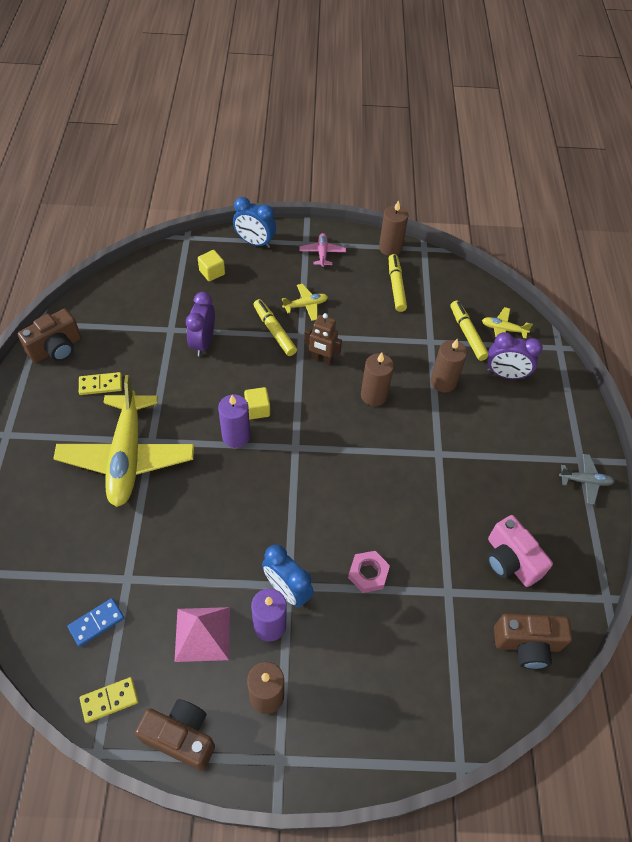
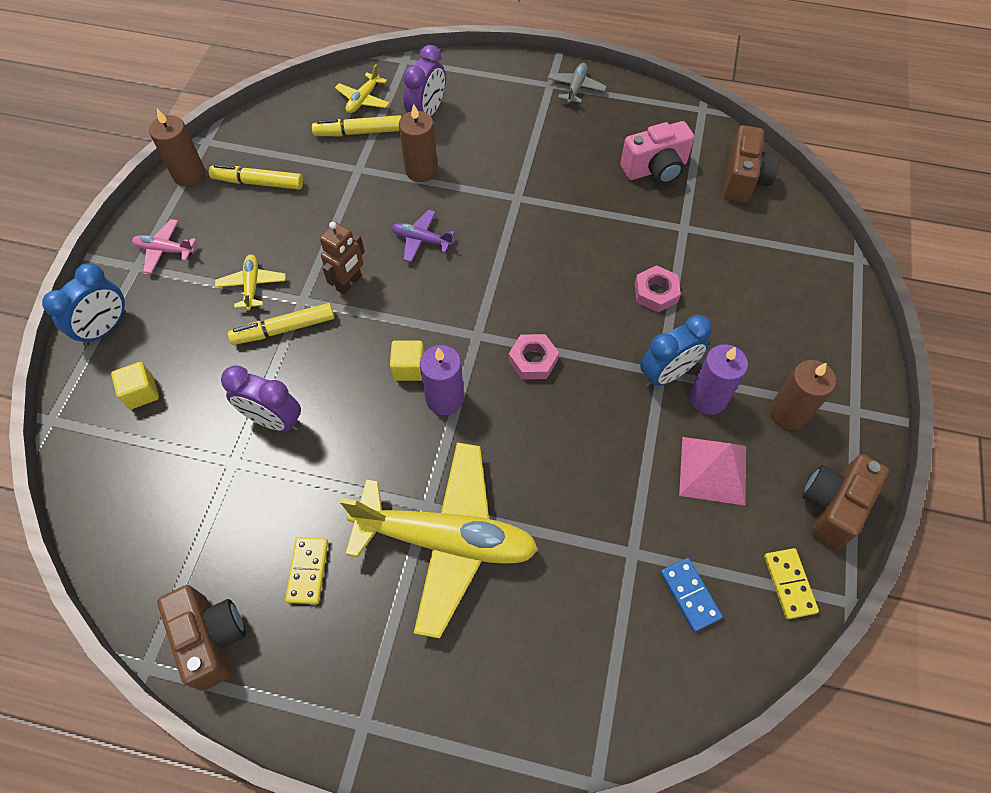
camera: 75 degrees left, 5 degrees up
brown candle [361,353,394,406] -> purple plane [392,210,455,263]
none -> pink nut [508,334,559,380]

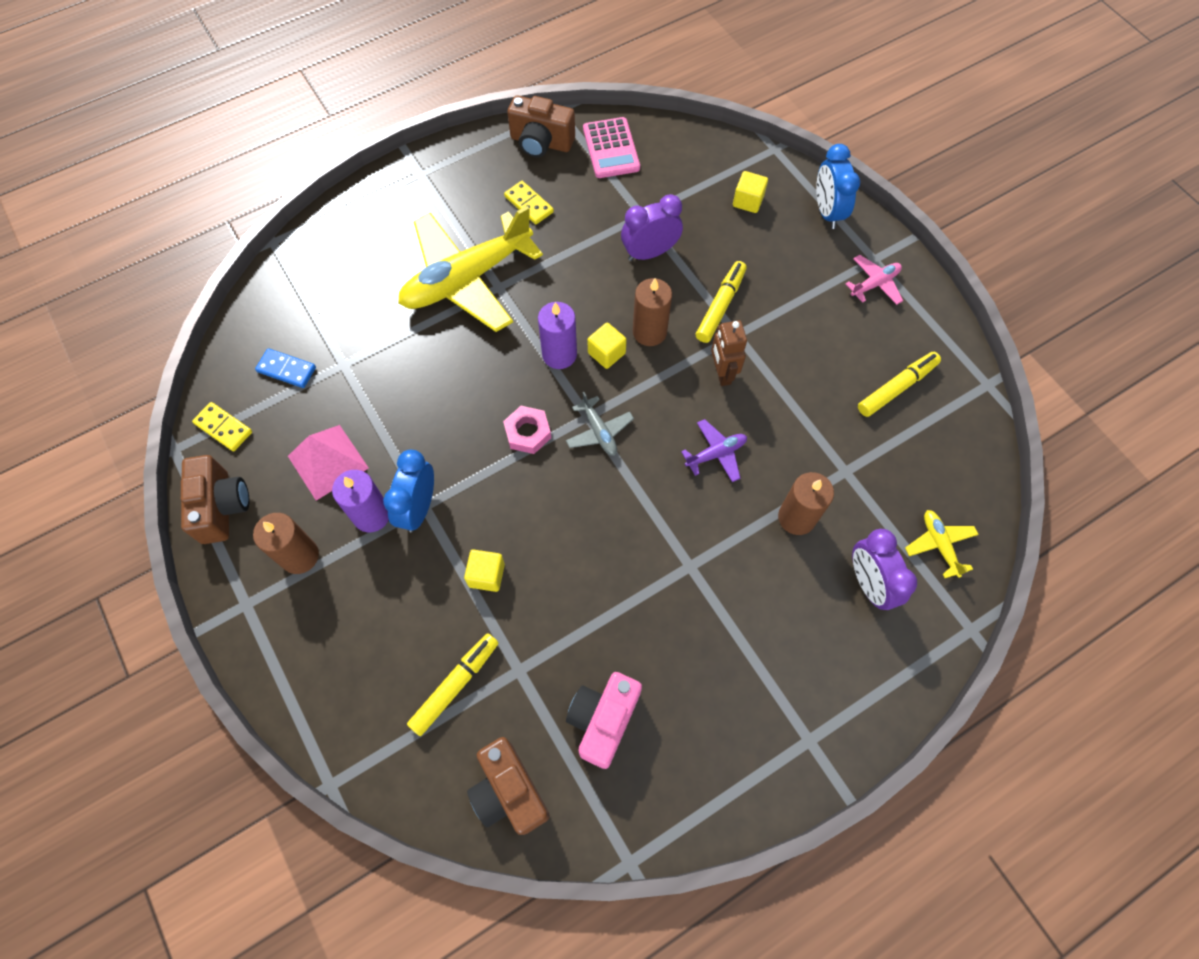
camera: 135 degrees right, 5 degrees up
brown candle [149,108,205,187] -> brown candle moved to [633,278,672,346]
yellow plane [215,254,286,310] -> none
yellow marker [312,115,401,136] -> yellow marker moved to [407,633,498,736]
grey plane [547,63,607,105] -> grey plane moved to [566,392,634,456]
pink nut [635,265,681,313] -> yellow cube [464,549,505,592]
none -> pink calculator [583,117,640,178]

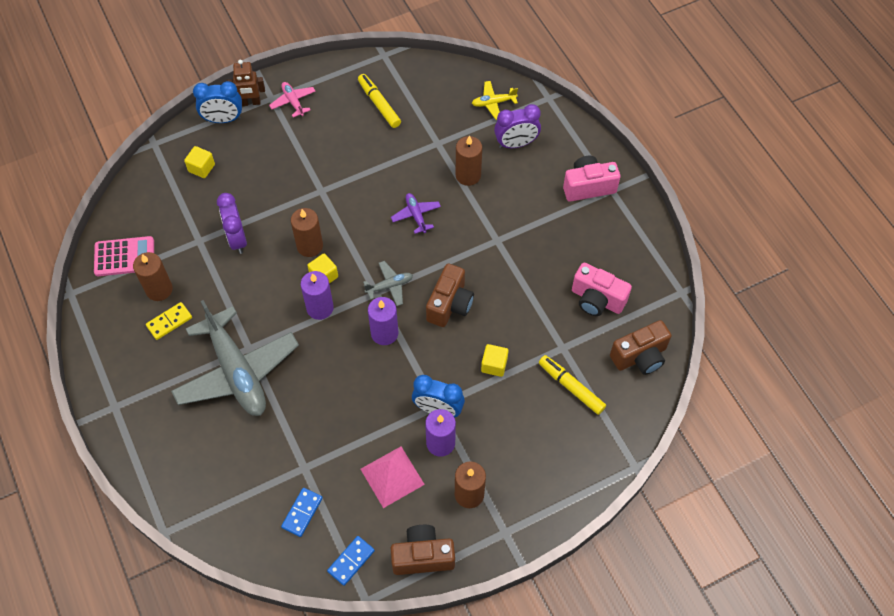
camera: 85 degrees left, 5 degrees down
yellow domino [192,402,252,451] -> blue domino [327,536,375,586]
yellow plane [398,206,543,332] -> grey plane [171,300,299,416]
pink nut [503,406,551,454] -> purple candle [368,297,398,345]
brown camera [507,95,575,158] -> brown camera moved to [426,264,474,327]
yellow marker [696,261,746,343] -> none
brown robot [711,320,747,386] -> brown robot moved to [227,60,265,106]
none -> brown candle [133,252,173,301]
none -> pink camera [563,156,620,202]

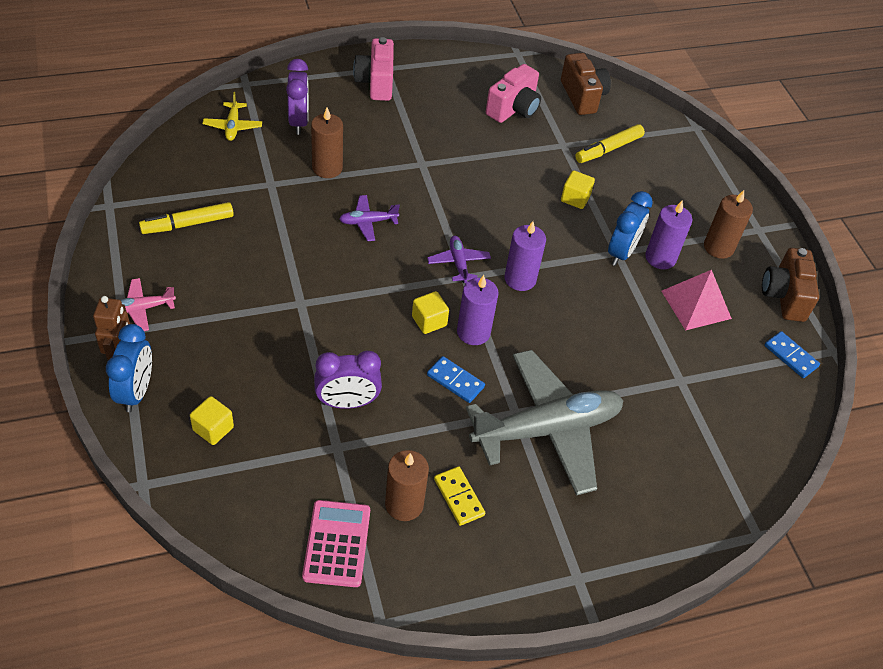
camera: 85 degrees left, 10 degrees down
blue domino [281,488,323,537] -> blue domino moved to [427,356,485,403]
brown candle [291,208,323,257] -> none
grey plane [363,261,413,306] -> purple plane [427,236,491,283]
brown camera [426,264,474,327] -> none

